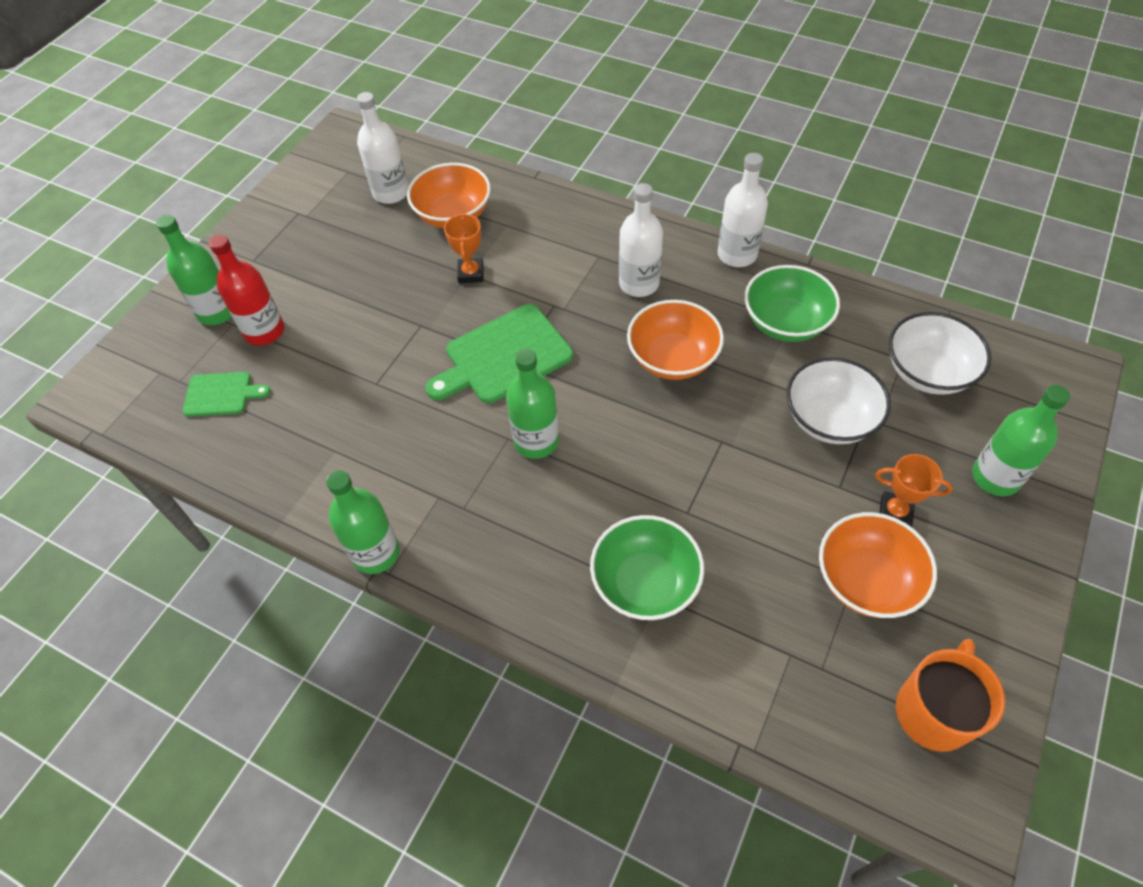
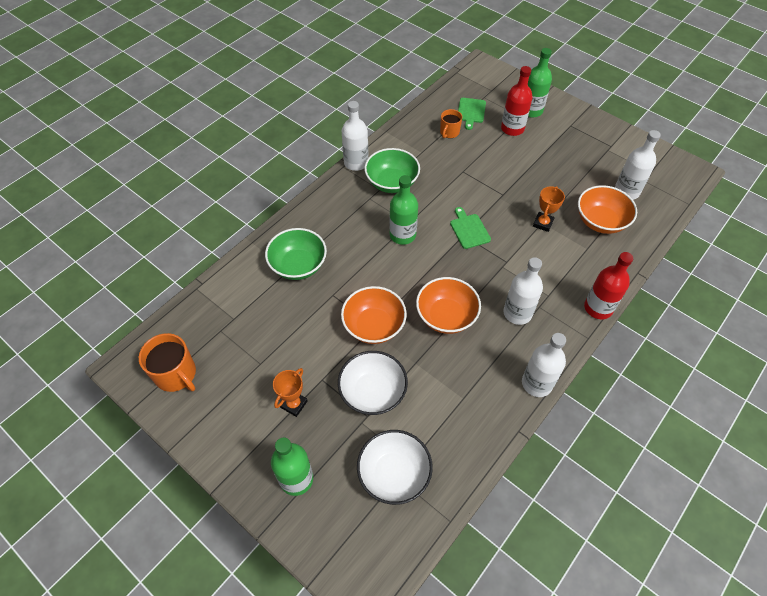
camera: 100 degrees right, 0 degrees up
green bottle [326,470,400,574] -> white bottle [342,101,369,171]
green cutting board [426,304,573,403] -> green cutting board [450,207,491,249], size x0.56
orange trophy [444,213,484,283] -> orange trophy turned 75 degrees counterclockwise [533,186,565,232]
green bowl [745,265,840,342] -> green bowl moved to [364,148,420,193]
orange bowl [819,512,937,618] -> orange bowl moved to [341,286,407,344]
none -> orange mug [440,109,462,138]
none -> red bottle [584,252,633,319]

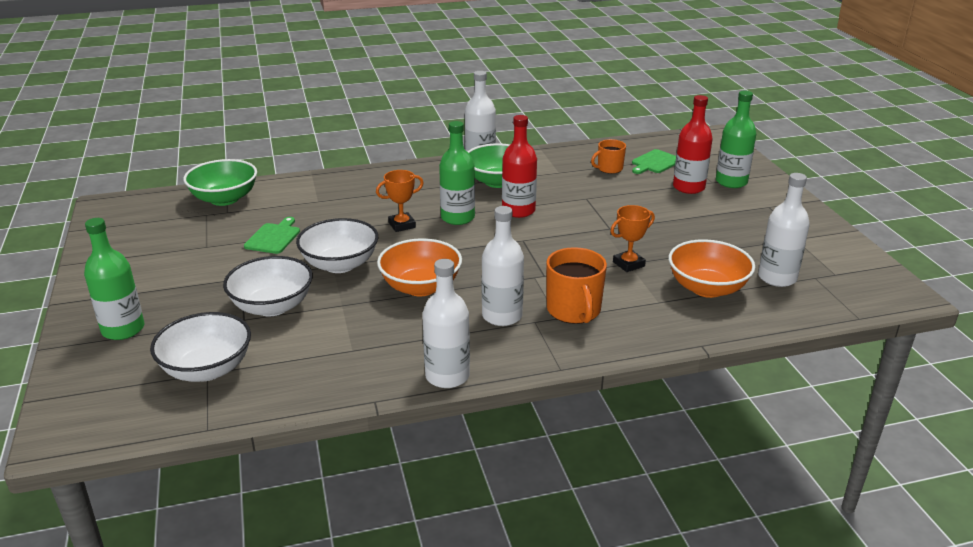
camera: 35 degrees right, 25 degrees down
orange mug [139,333,196,392] -> orange mug moved to [546,247,607,324]
green bowl [265,228,327,280] -> green bowl moved to [183,159,257,206]
orange trophy [273,368,308,417] -> orange trophy moved to [376,170,424,232]
orange bowl [341,286,407,344] -> white bowl [296,218,378,273]
green cutting board [450,207,491,249] -> green cutting board moved to [244,217,300,254]
red bottle [584,252,633,319] -> red bottle moved to [502,115,537,218]

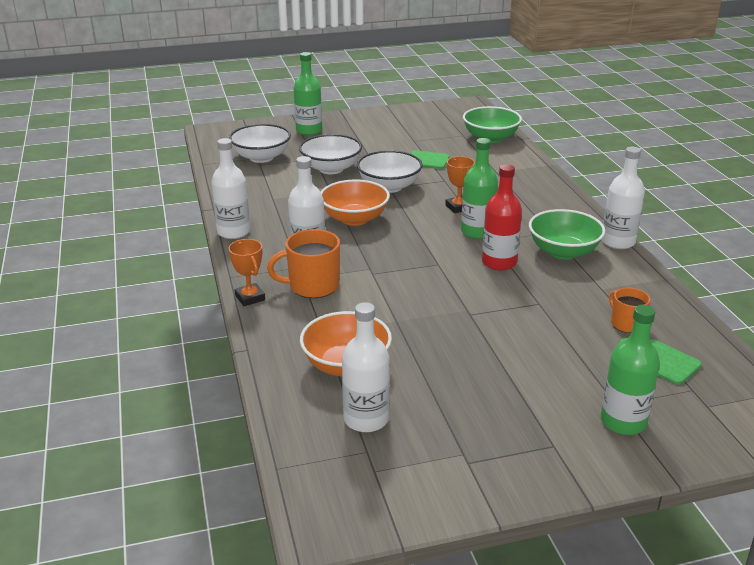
camera: 90 degrees right, 0 degrees up
orange trophy [610,205,655,272] -> orange trophy moved to [228,239,265,306]
red bottle [673,95,713,194] -> none

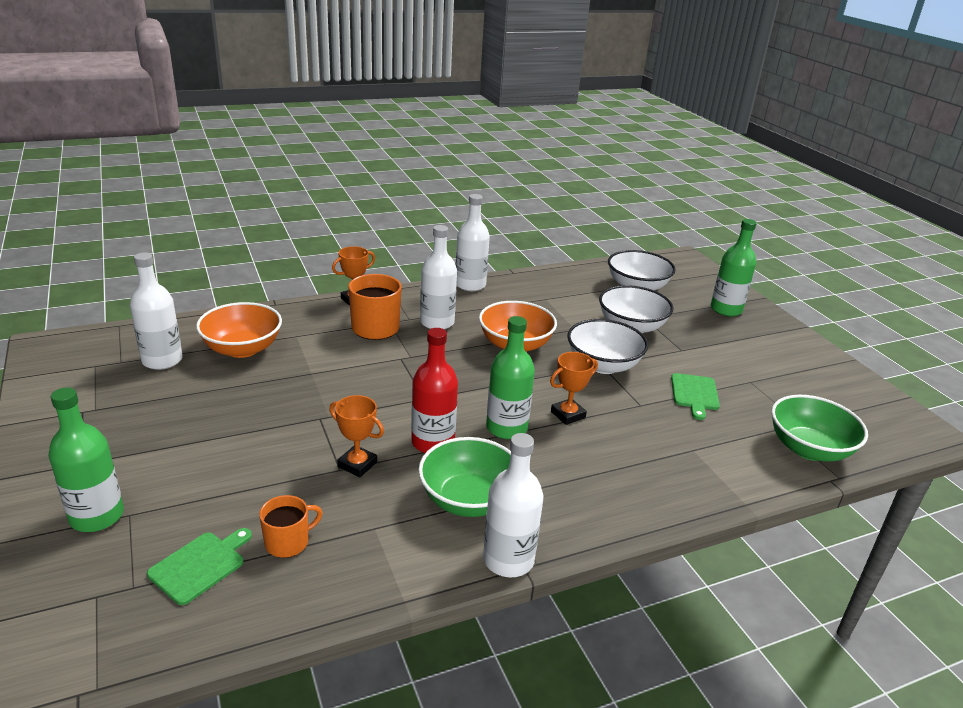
camera: 80 degrees right, 0 degrees up
none -> orange trophy [329,395,384,477]

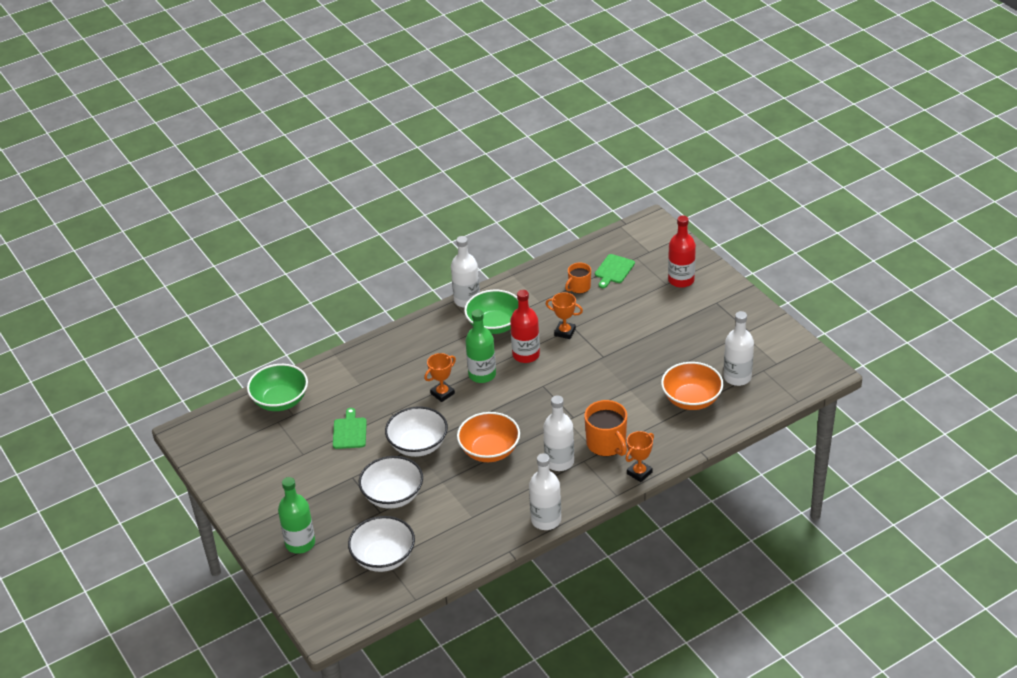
camera: 175 degrees right, 10 degrees up
green bottle [49,387,124,532] -> red bottle [668,216,696,288]

